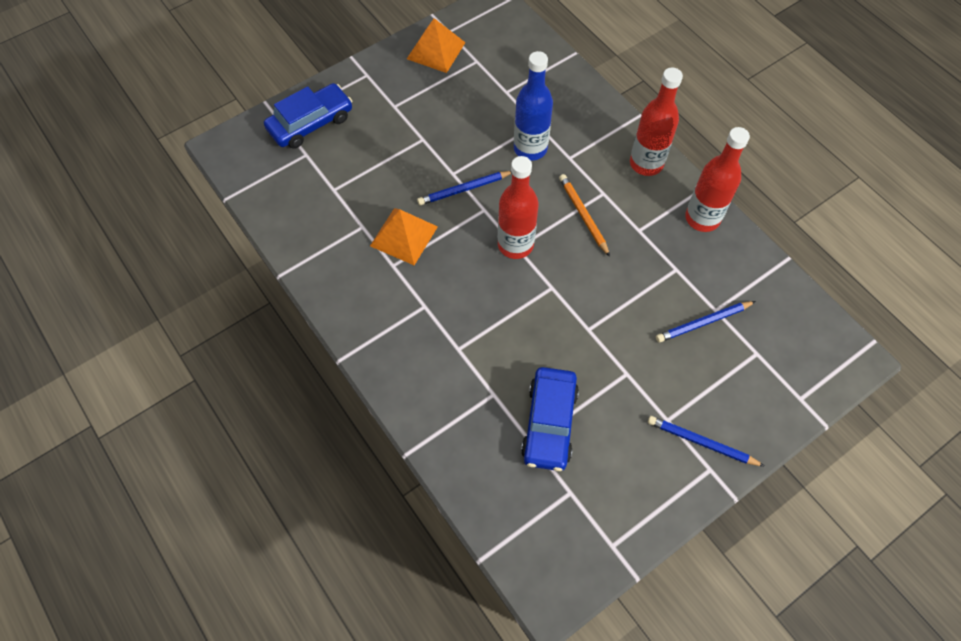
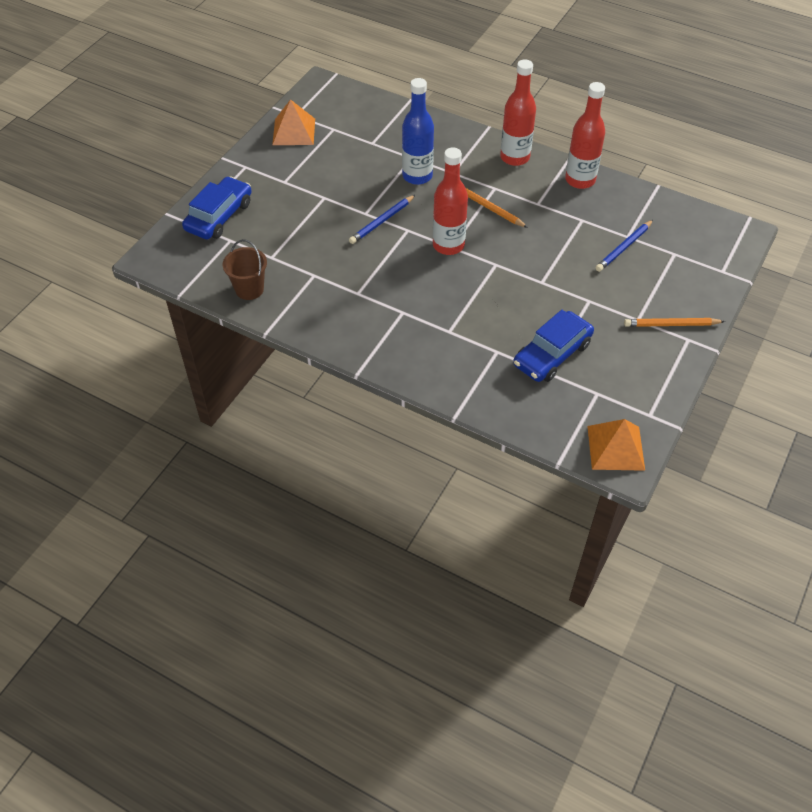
camera: 25 degrees left, 10 degrees down
orange pyramid [370,208,438,265] -> orange pyramid moved to [587,419,645,471]
blue car [521,367,579,471] -> blue car turned 60 degrees clockwise [513,310,594,382]
blue pencil [648,416,764,466] -> orange pencil [624,318,725,327]
none -> brown bucket [223,239,267,300]

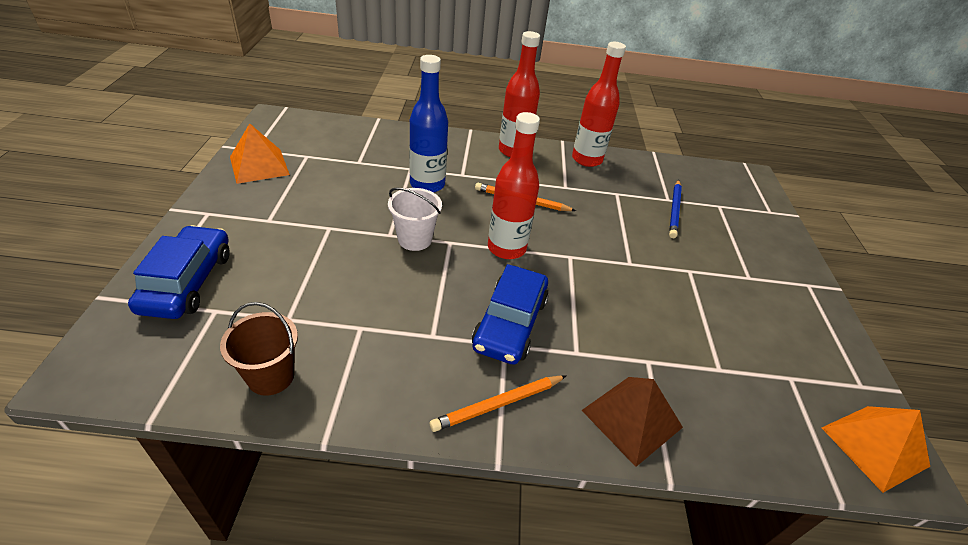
camera: 30 degrees left, 10 degrees down
blue pencil [349,195,415,244] -> white bucket [388,187,442,251]
blue car [513,310,594,382] -> blue car moved to [472,264,549,365]
orange pencil [624,318,725,327] -> orange pencil moved to [430,375,566,432]
none -> brown pyramid [582,377,683,467]

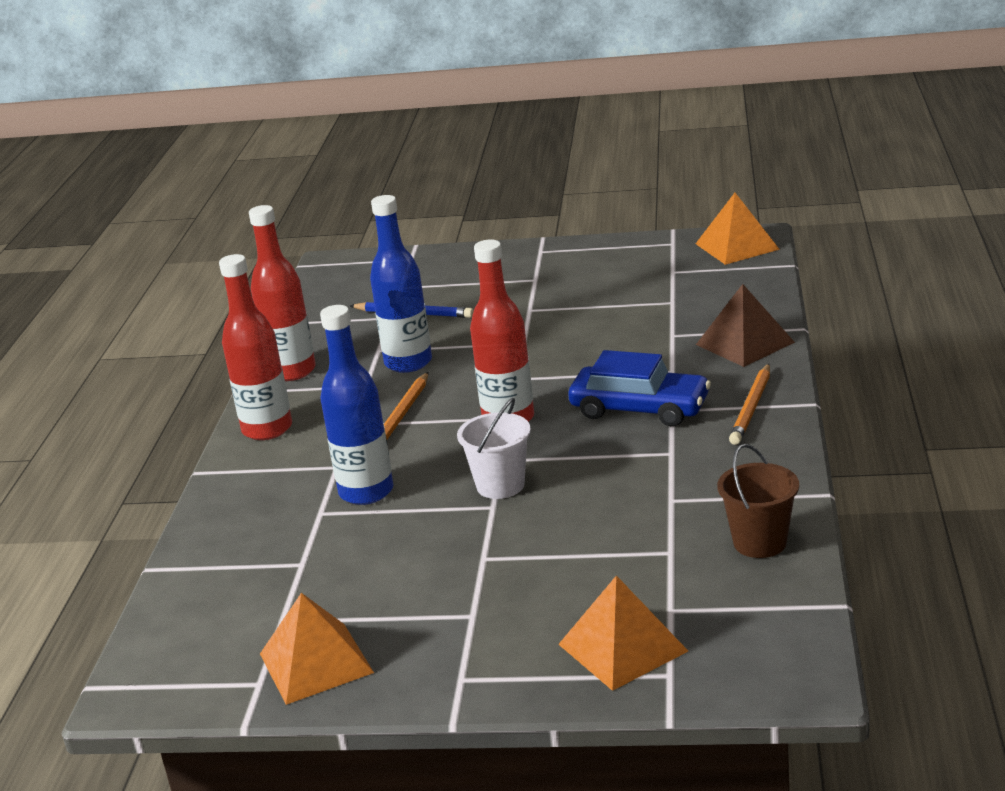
camera: 80 degrees left, 15 degrees down
blue car [128,225,230,319] -> orange pyramid [558,575,688,691]
orange pencil [430,375,566,432] -> orange pencil turned 45 degrees clockwise [729,364,770,445]
none -> blue bottle [370,195,432,373]

